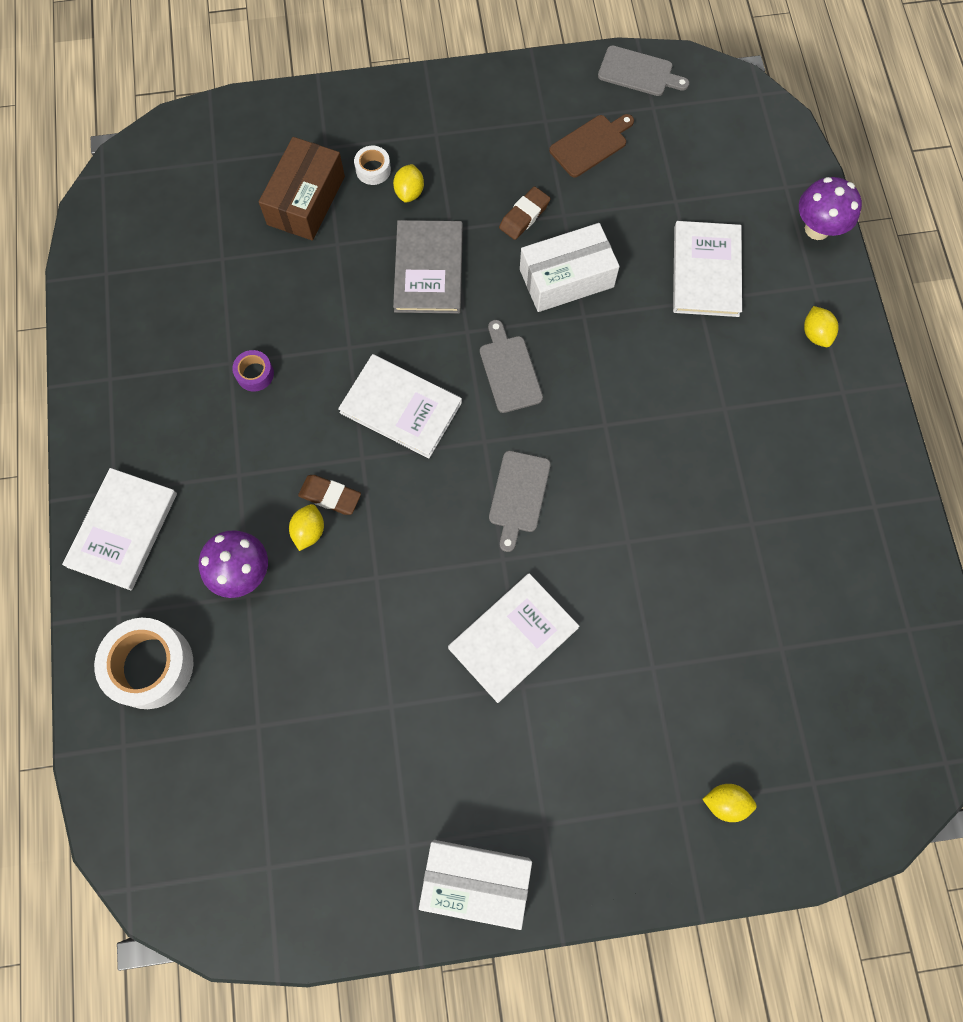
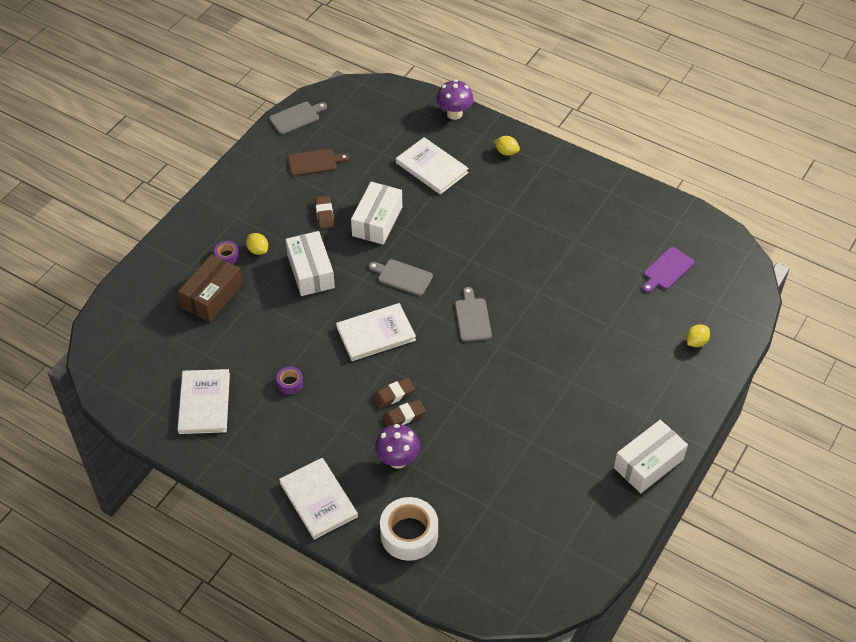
camera: 50 degrees left, 20 degrees down
brown box [259,137,345,241] -> brown box turned 60 degrees clockwise [178,254,243,322]
yellow lemon [289,504,324,551] -> brown eraser [383,399,426,427]
white tape [354,146,391,185] -> purple tape [214,241,239,264]
grey book [393,220,463,313] -> white box [285,231,335,296]
white book [448,573,579,703] -> white book moved to [177,369,230,434]
grey cutting board [489,451,551,552] -> grey cutting board turned 150 degrees counterclockwise [455,287,492,342]
brown cutting board [549,114,634,177] -> brown cutting board turned 75 degrees clockwise [288,149,349,176]
none -> purple cutting board [643,247,694,293]

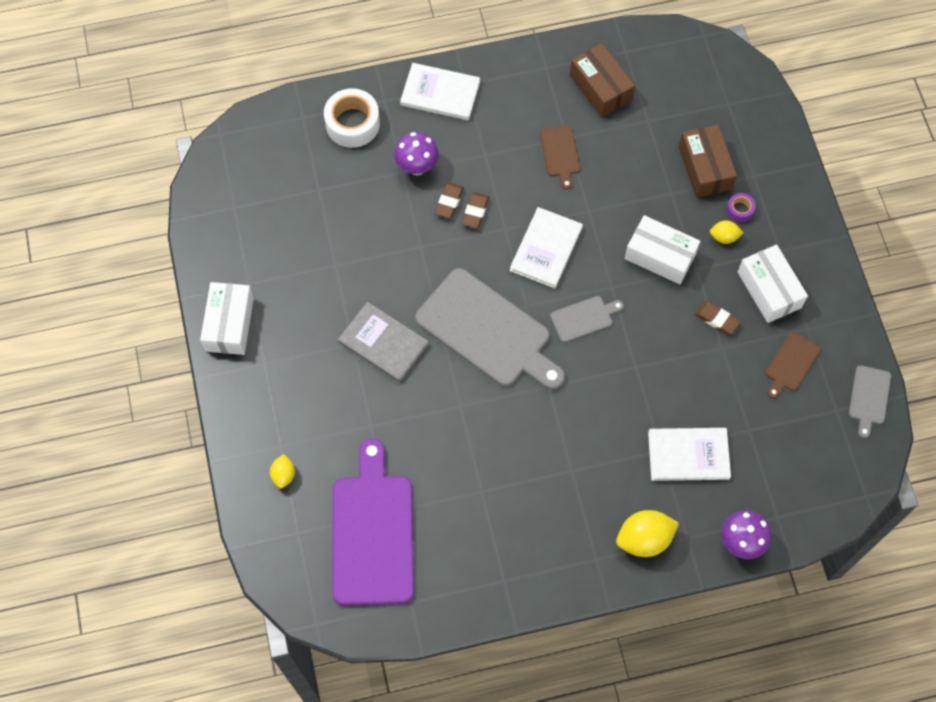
camera: 135 degrees right, 15 degrees up
white book [177,369,230,434] -> brown box [570,43,635,117]
purple tape [276,367,303,394] -> brown cutting board [540,126,580,190]
white box [351,182,402,245] -> white box moved to [738,245,808,323]
grey cutting board [455,287,492,342] -> grey cutting board [415,268,565,390], size x2.18
yellow lemon [494,136,520,156] -> yellow lemon [616,510,679,557], size x1.81
purple cutting board [643,247,694,293] -> purple cutting board [333,438,414,606], size x2.18
none -> grey book [338,302,429,382]

